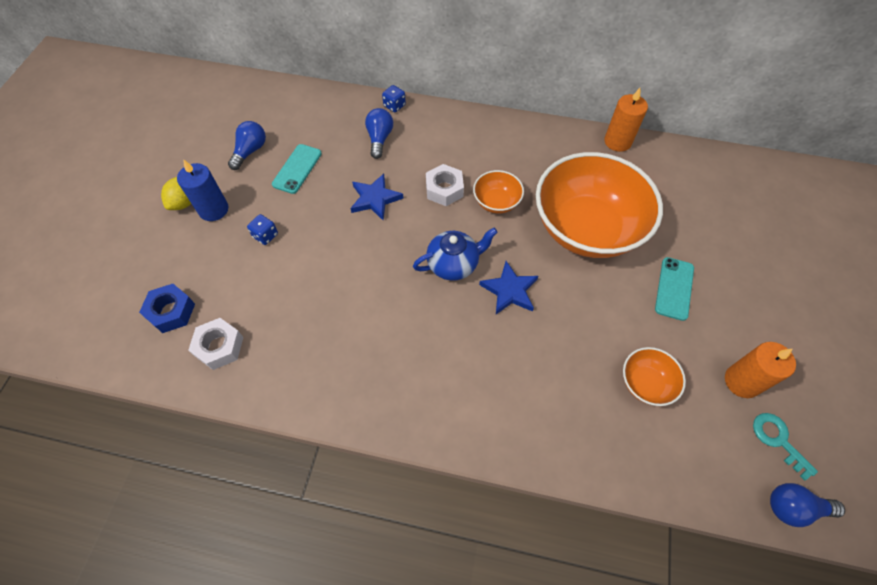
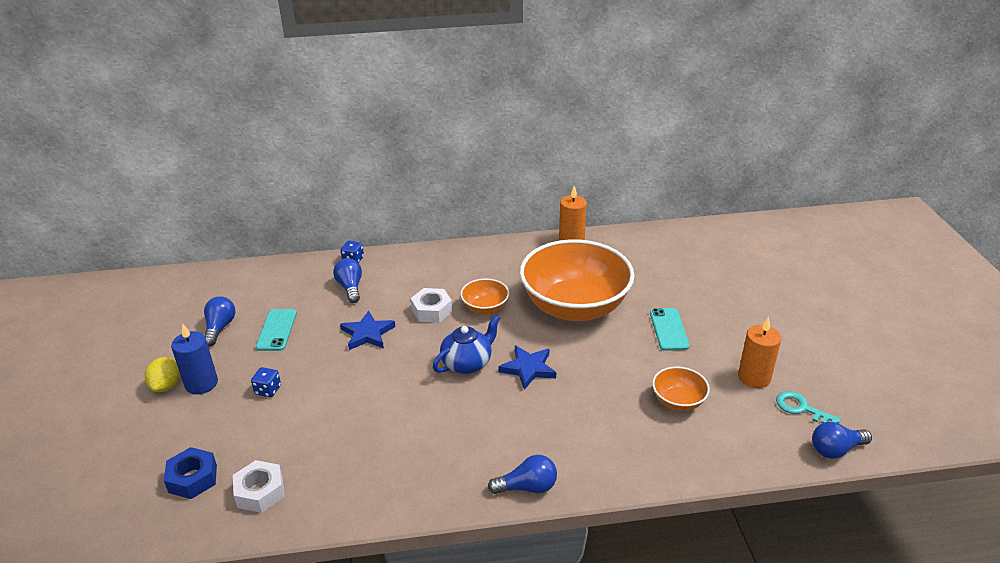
camera: 20 degrees left, 25 degrees down
none -> blue light bulb [488,455,557,494]

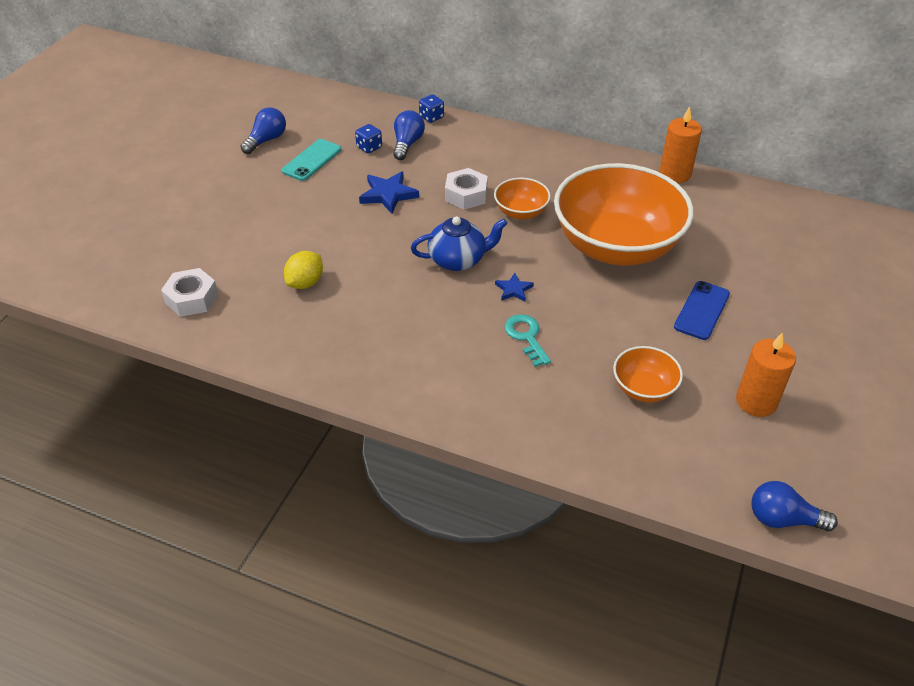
camera: 30 degrees right, 10 degrees up
yellow lemon [145,357,180,392] -> yellow lemon moved to [284,251,323,289]
blue nut [164,447,217,499] -> none
blue candle [171,324,218,394] -> none
blue dice [251,367,281,397] -> blue dice moved to [355,124,382,154]
blue light bulb [488,455,557,494] -> none
blue star [498,345,556,390] -> blue star [495,273,534,302], size x0.58
turquoise phone [650,308,690,351] -> blue phone [674,281,730,340]
turquoise key [776,391,841,423] -> turquoise key moved to [504,314,551,367]

